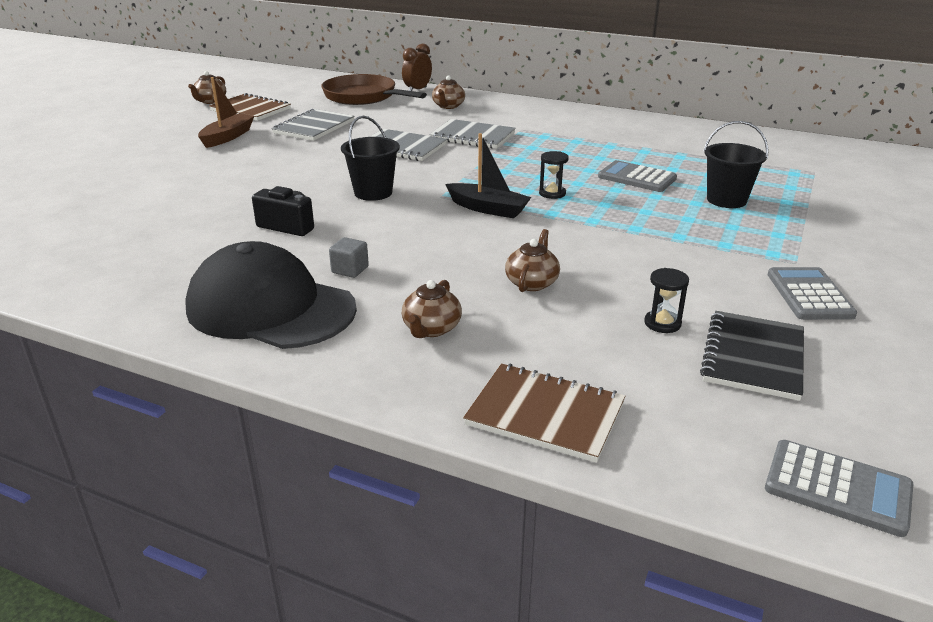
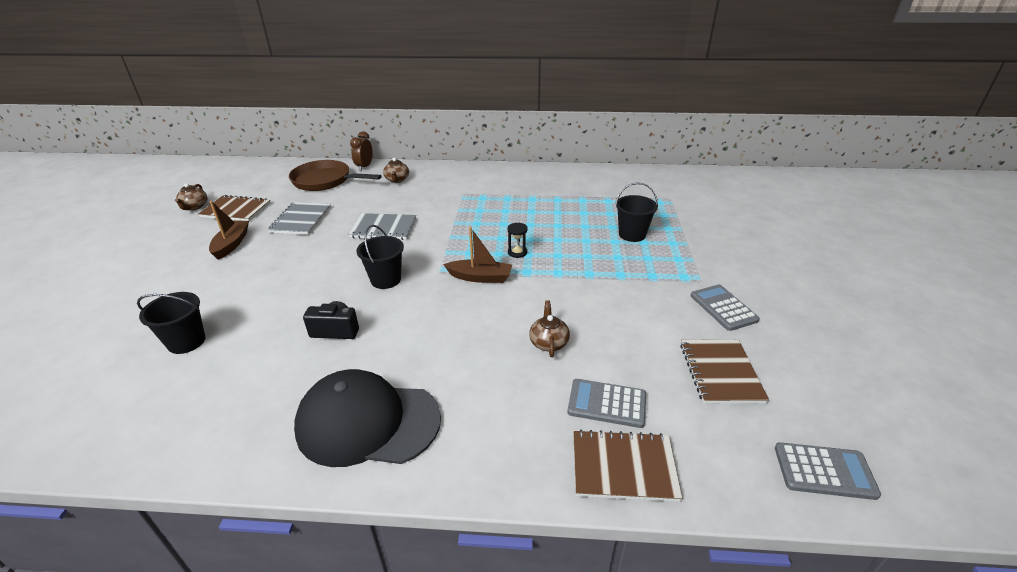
camera: 20 degrees left, 5 degrees up
grey cube [329,237,369,278] -> none
brown teapot [402,280,462,338] -> none
grey notebook [429,119,516,149] -> none
black boat [445,133,531,218] -> brown boat [443,227,512,283]
grey calculator [598,160,677,192] -> grey calculator moved to [568,379,646,428]
black hourglass [644,268,689,333] -> none
black notebook [700,311,804,401] -> brown notebook [680,339,769,404]
none -> black bucket [137,292,205,354]

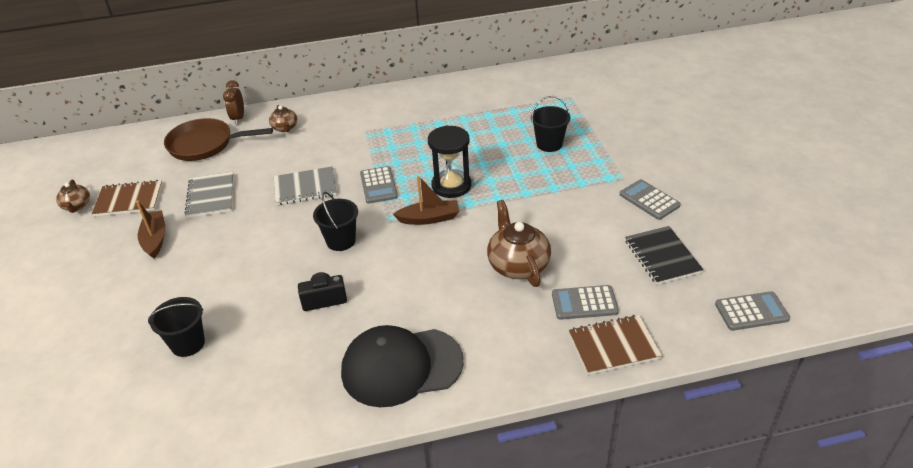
camera: 15 degrees left, 5 degrees up
black hourglass [507,223,528,258] -> black hourglass [428,126,471,198], size x2.08
brown teapot [529,300,570,357] -> brown teapot [487,200,551,287], size x1.79
brown notebook [680,339,769,404] -> black notebook [625,226,703,285]
none -> grey calculator [360,166,398,204]

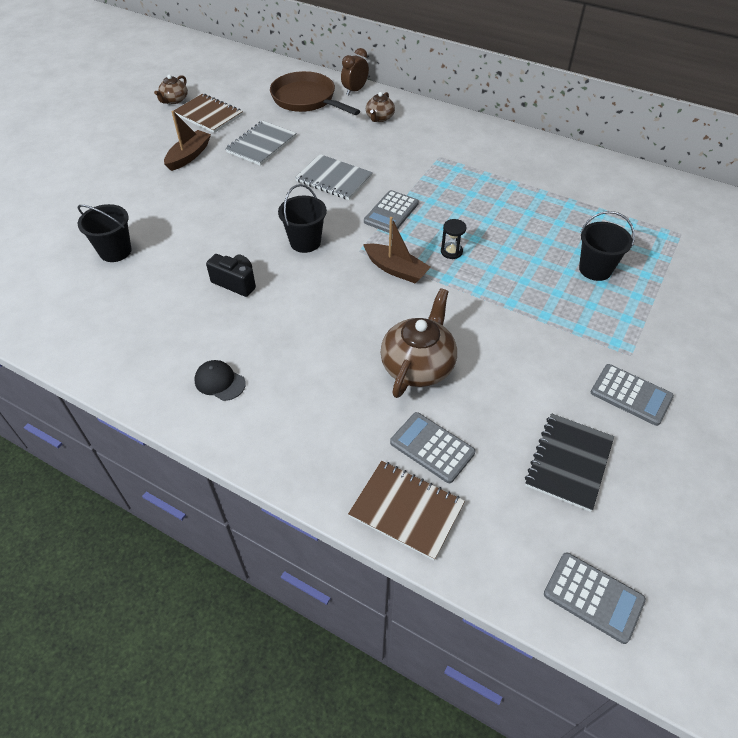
camera: 40 degrees right, 10 degrees up
black cap [341,325,464,407] -> black cap [194,360,246,401], size x0.41
black hourglass [428,126,471,198] -> black hourglass [441,219,467,259], size x0.48
grey calculator [620,179,681,220] -> grey calculator turned 120 degrees clockwise [591,364,674,426]

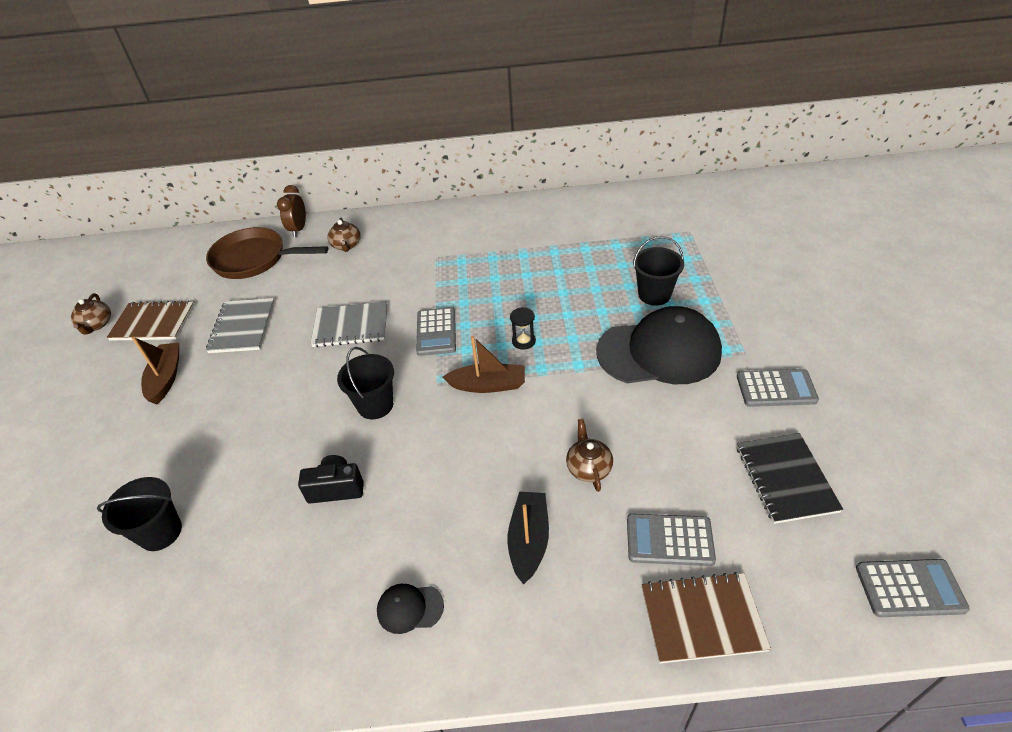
camera: 30 degrees left, 5 degrees down
brown teapot [380,288,457,398] -> brown teapot [566,419,613,492], size x0.56
none -> black boat [508,492,549,585]
none -> black cap [596,306,722,384]

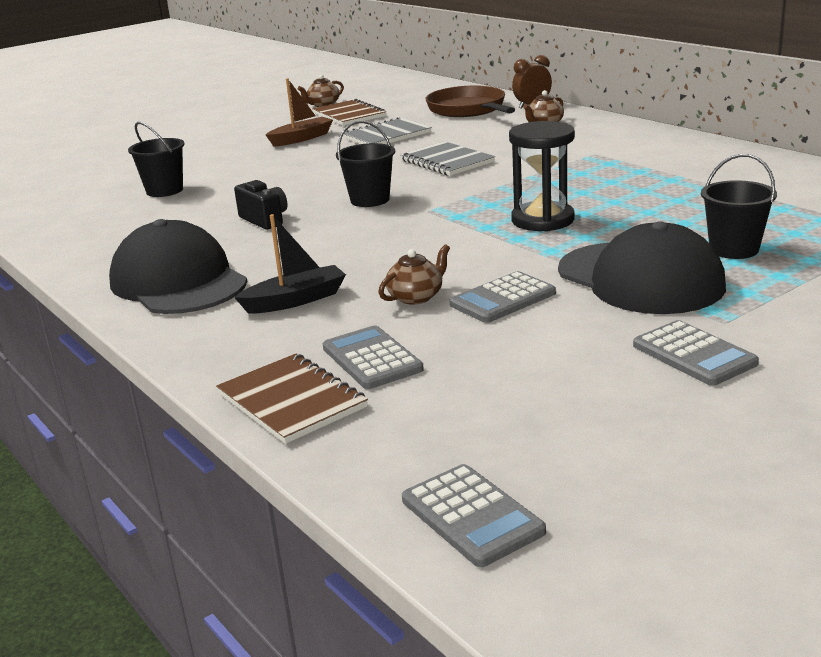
camera: 55 degrees right, 20 degrees down
black cap [377,584,444,634] -> black cap [109,219,247,314], size x2.43
grey calculator [416,307,456,356] -> grey calculator moved to [450,271,556,323]
brown boat [442,336,525,393] -> none
black hourglass [510,307,536,349] -> black hourglass [509,121,575,231], size x2.08
black notebook [737,433,843,524] -> none

